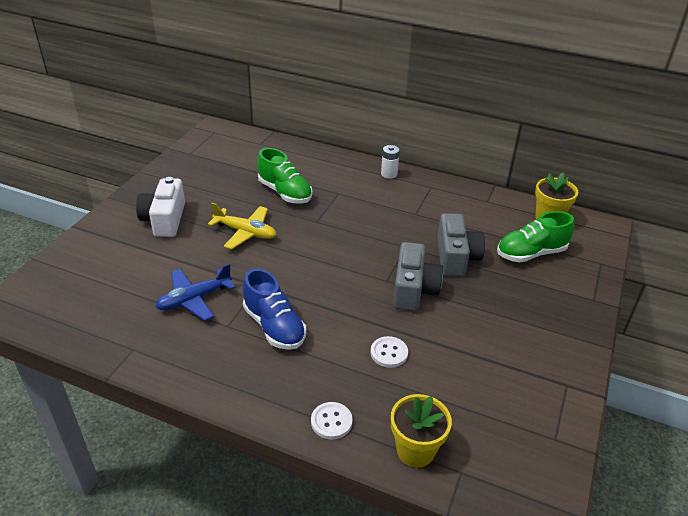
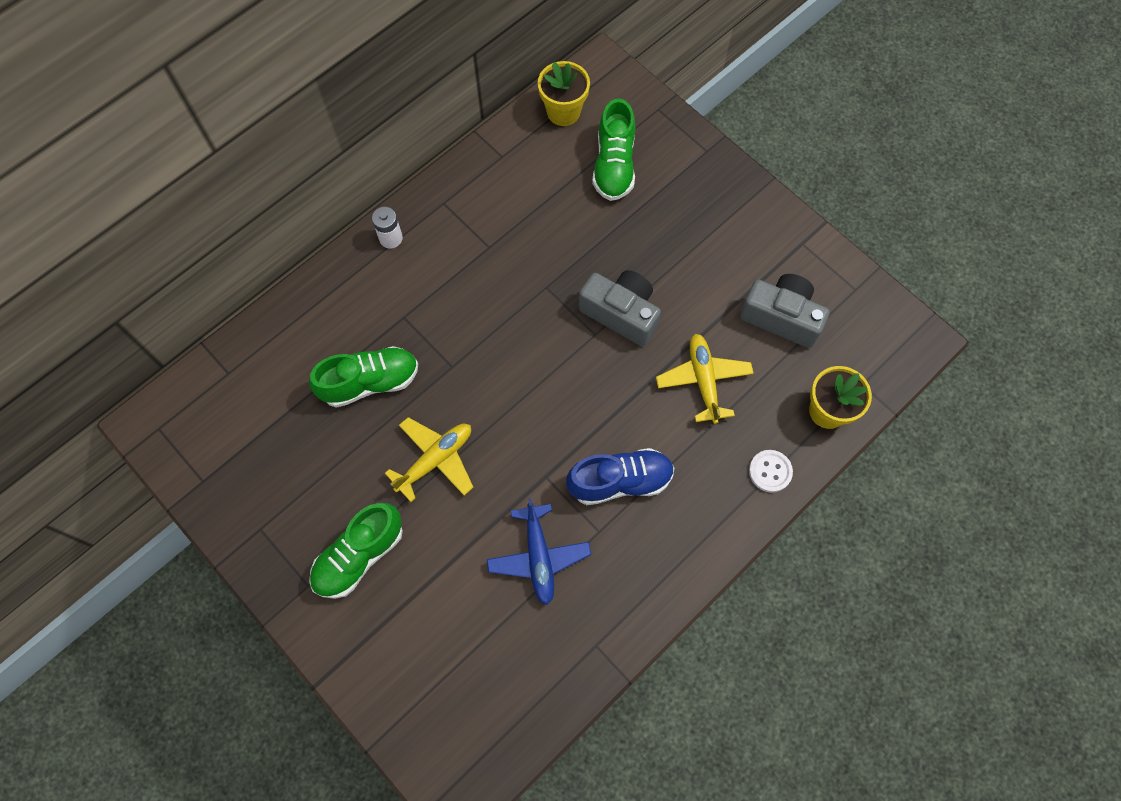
camera: 65 degrees left, 30 degrees up
white camera [136,177,185,237] -> green shoe [309,503,403,599]
white button [371,336,408,368] -> yellow plane [656,334,754,424]
grey camera [437,213,485,277] -> grey camera moved to [740,274,830,348]

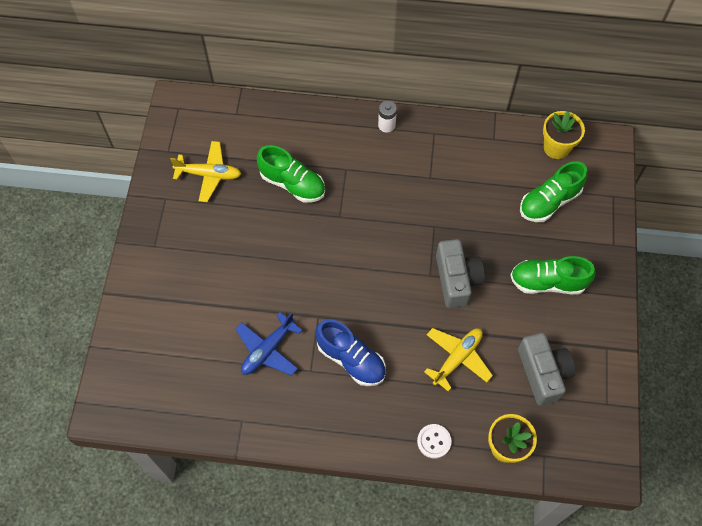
camera: 50 degrees right, 5 degrees down
green shoe [309,503,403,599] -> green shoe moved to [510,256,596,295]
yellow plane [385,417,474,502] -> yellow plane moved to [170,141,241,202]

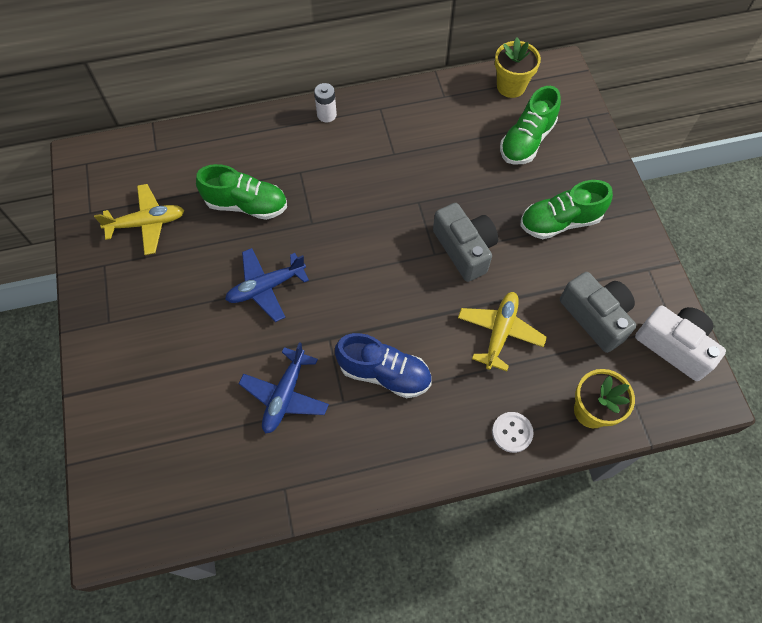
camera: 20 degrees left, 0 degrees up
none -> blue plane [225,248,309,322]
none -> white camera [635,306,726,381]

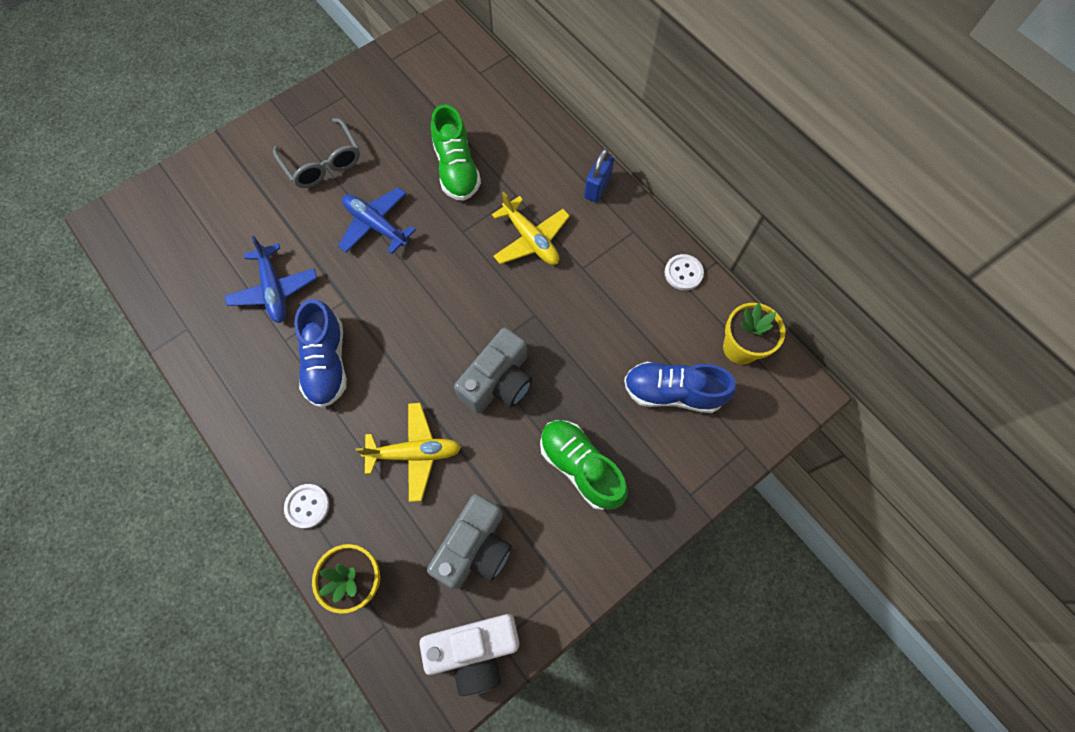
camera: 65 degrees right, 5 degrees up
yellow plane [94,184,184,255] -> yellow plane moved to [492,191,570,265]
blue plane [239,342,329,434] -> blue plane turned 105 degrees counterclockwise [225,235,317,323]
white battery [314,83,337,123] -> blue padlock [584,149,614,203]
green shoe [500,86,561,165] -> blue shoe [624,362,736,413]
white camera [635,306,726,381] -> white camera turned 60 degrees clockwise [419,614,519,696]
none -> grey glasses [273,118,360,188]
none -> white button [665,254,704,290]

